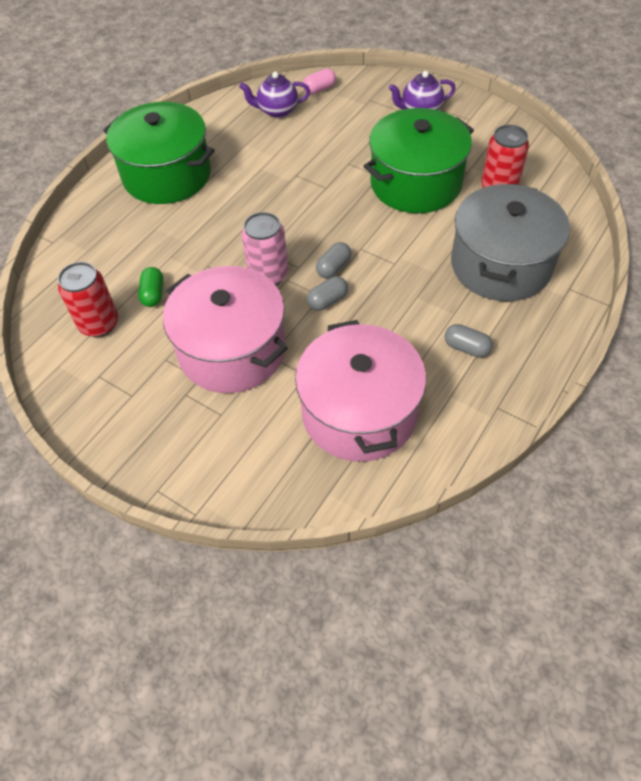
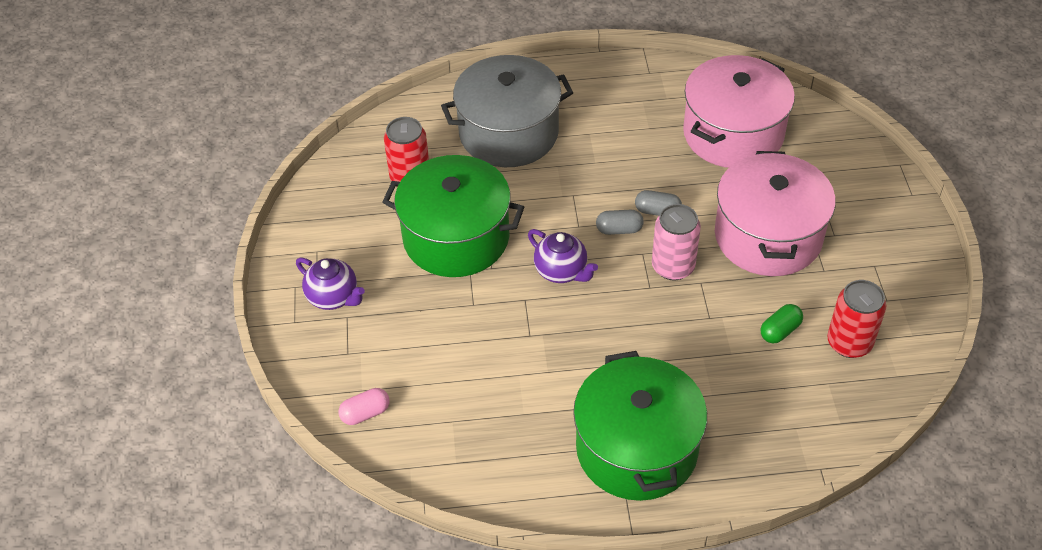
camera: 130 degrees left, 5 degrees down
purple teapot [239,72,310,118] -> purple teapot moved to [528,229,598,283]
pink capsule [303,68,336,94] -> pink capsule turned 45 degrees counterclockwise [338,388,390,425]
grey capsule [445,324,493,357] -> none

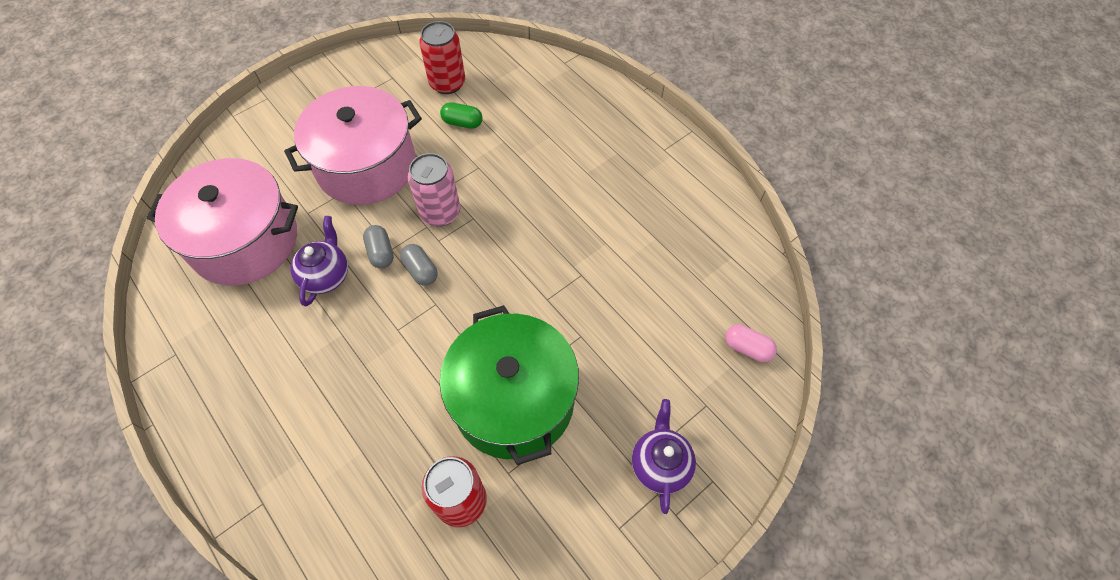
camera: 125 degrees left, 10 degrees up
grey pot [441,55,573,167] -> none
purple teapot [528,229,598,283] -> purple teapot moved to [290,216,348,306]
green pot [573,351,707,501] -> none

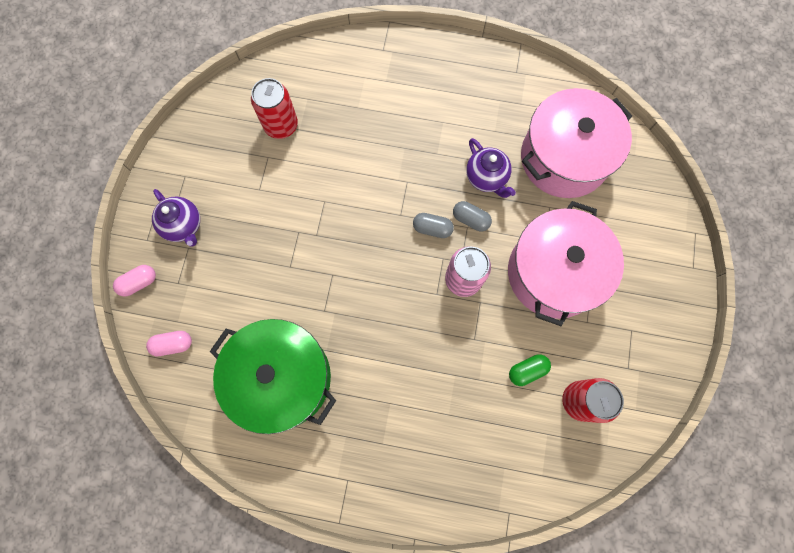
camera: 140 degrees right, 15 degrees up
green pot [440,305,579,465] -> green pot moved to [210,319,336,434]
none -> pink capsule [113,265,156,296]

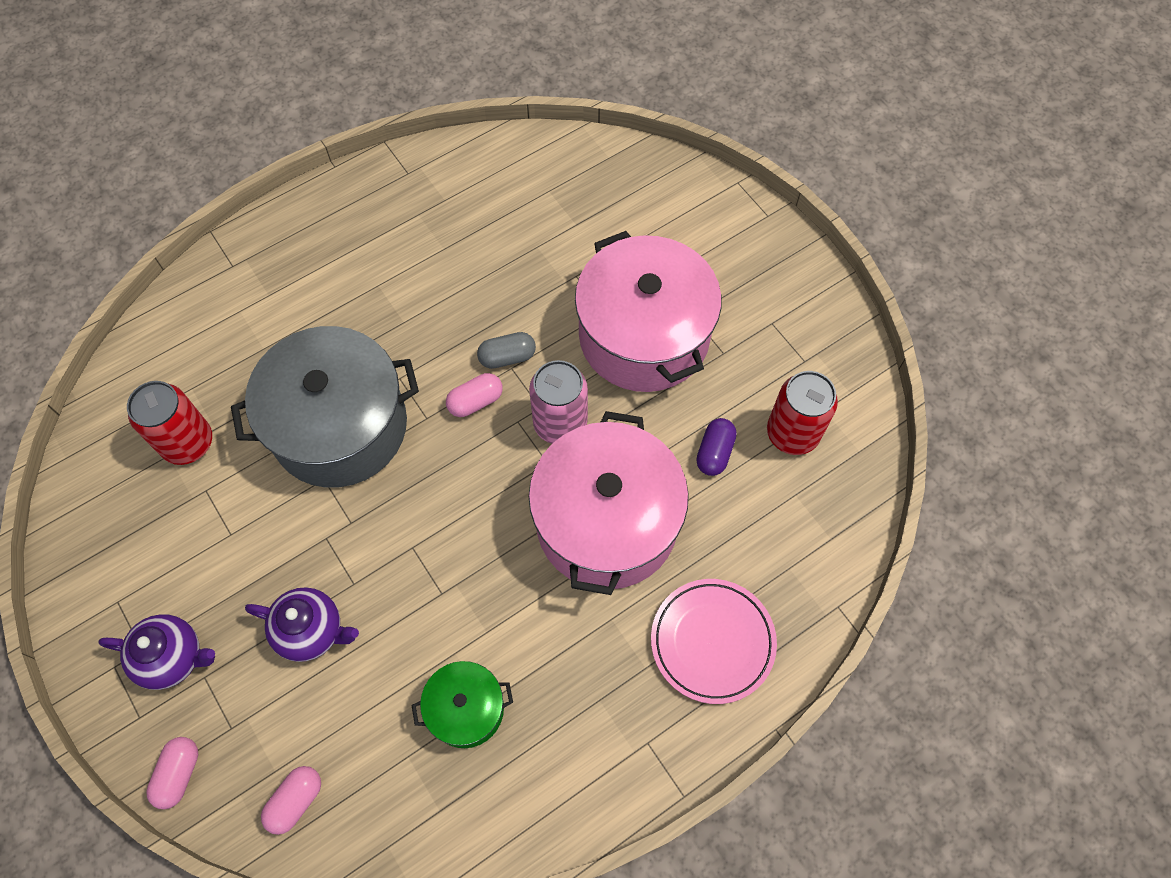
camera: 45 degrees left, 10 degrees down
green pot [210,319,336,434] -> green pot [412,661,513,748], size x0.50
grey capsule [413,213,454,238] -> pink capsule [446,373,503,417]
purple teapot [466,138,516,198] -> purple teapot moved to [245,587,359,662]
green capsule [509,354,551,386] -> purple capsule [696,418,737,476]
pink pot [521,88,632,198] -> pink pot moved to [529,411,689,595]
none -> grey pot [231,326,419,487]
none -> pink plate [651,579,777,704]

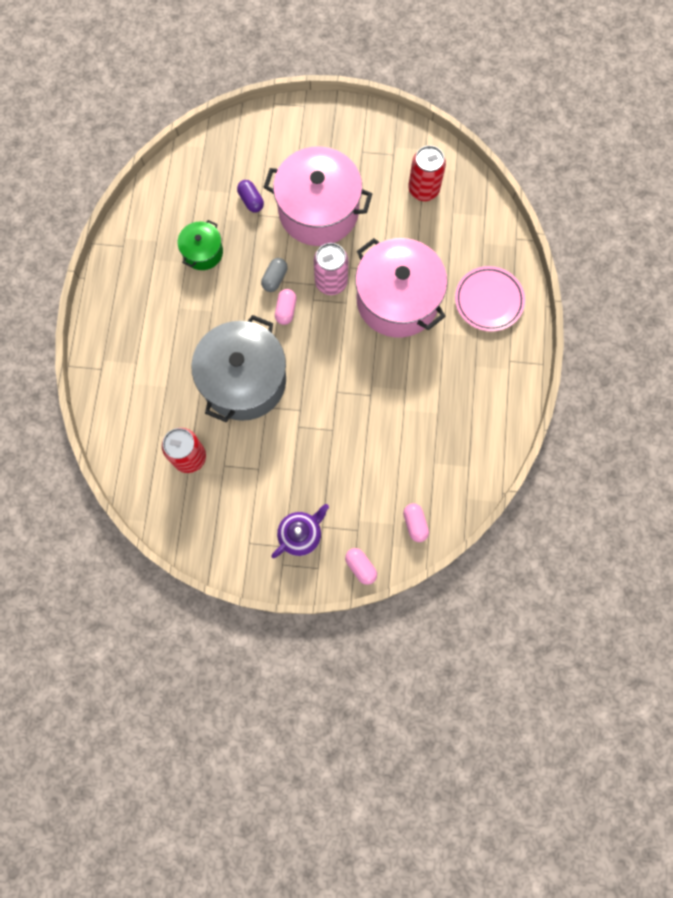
camera: 50 degrees left, 10 degrees up
purple teapot [245,587,359,662] -> none
green pot [412,661,513,748] -> green pot moved to [178,220,223,270]
purple capsule [696,418,737,476] -> purple capsule moved to [237,180,264,213]

